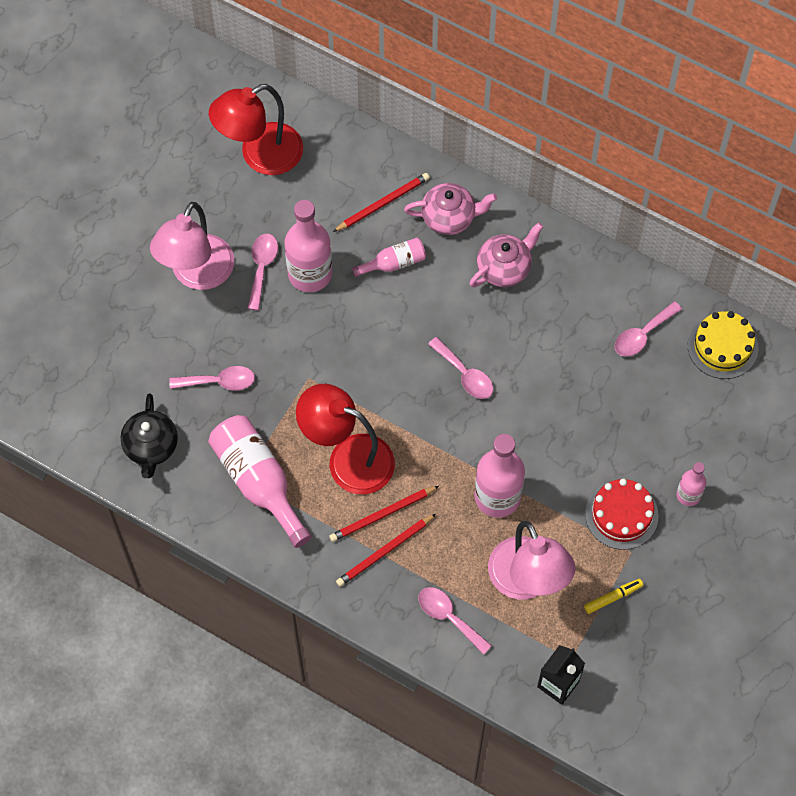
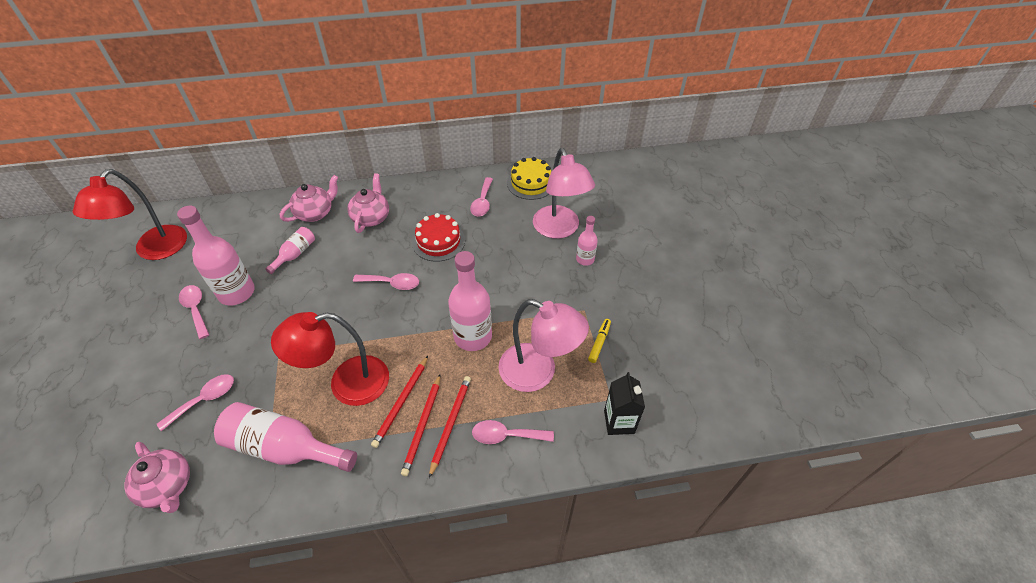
camera: 40 degrees left, 15 degrees down
black teapot [121,393,178,478] -> pink teapot [124,442,190,513]
pink lamp [150,202,234,290] -> pink lamp moved to [533,148,595,239]
red pencil [333,173,430,232] -> red pencil moved to [429,376,471,478]
red cake [585,479,659,550] -> red cake moved to [412,213,465,262]

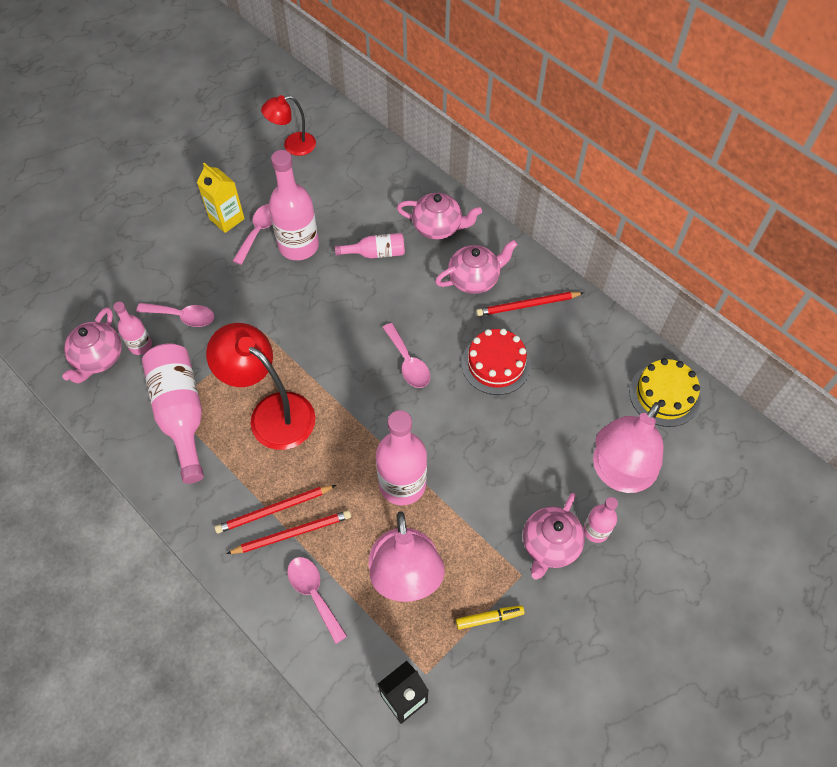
camera: 55 degrees right, 10 degrees up
red lamp [73,169,187,260] -> red lamp [261,95,316,156], size x0.59
red pencil [371,356,428,448] -> red pencil moved to [476,292,583,316]
pink spoon [470,177,493,216] -> none
none -> pink bottle [113,302,152,355]
none -> yellow carton [197,163,245,233]
none -> pink teapot [523,493,585,580]

